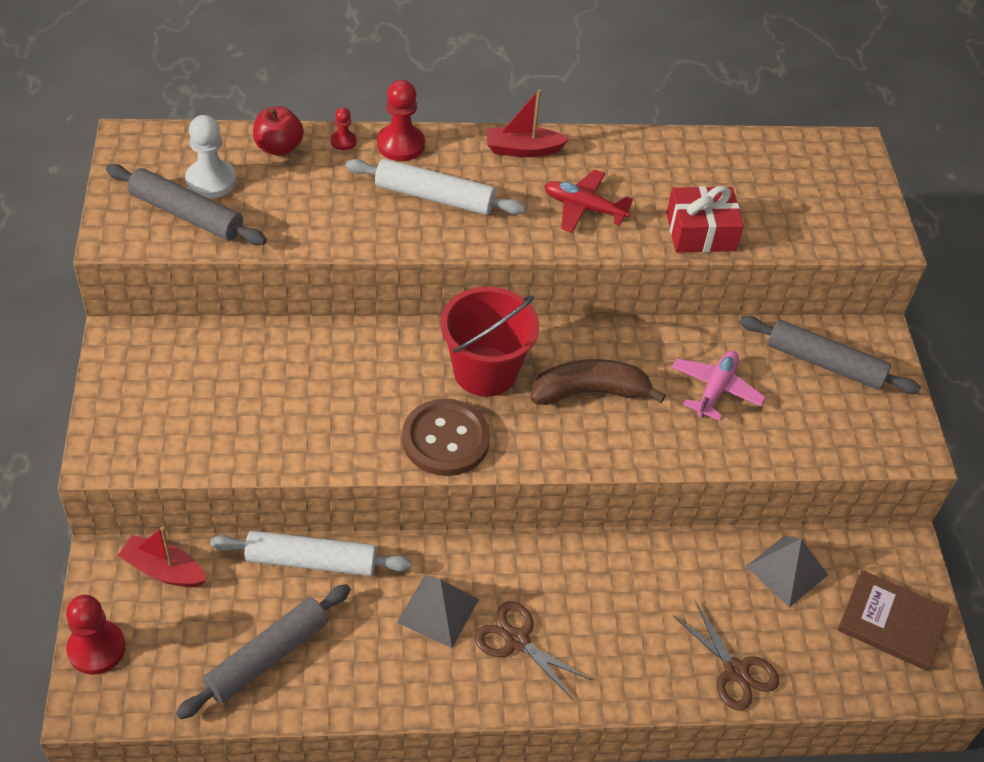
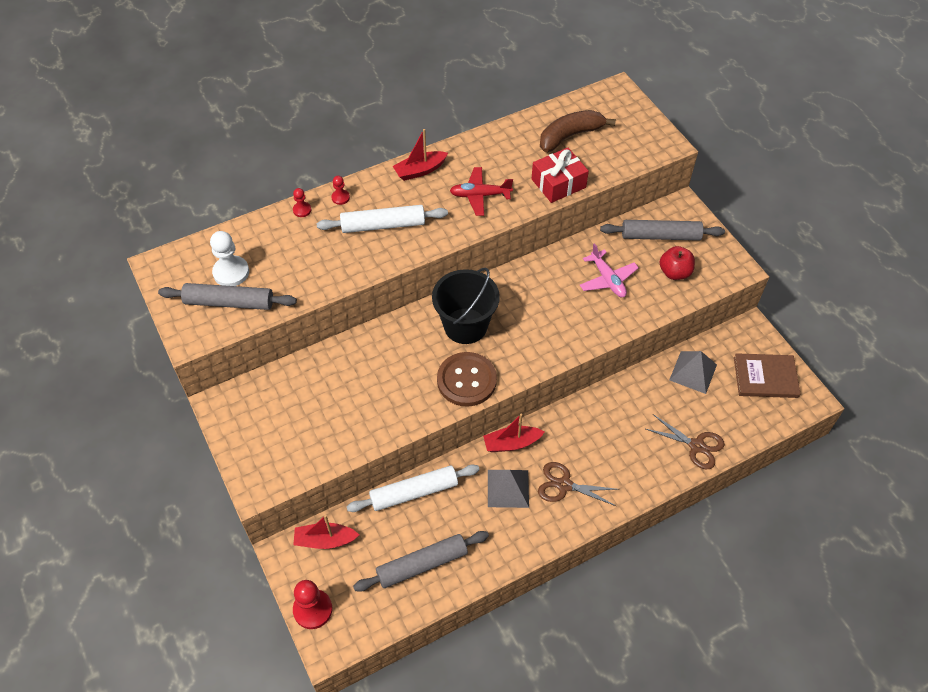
camera: 20 degrees left, 5 degrees up
grey rolling pin [176,584,351,719] -> grey rolling pin turned 45 degrees clockwise [353,531,489,592]
red apple [253,106,304,156] -> red apple moved to [660,246,695,280]
red pawn [377,80,425,161] -> red pawn [331,176,350,205], size x0.54
red bucket [440,287,539,397] -> black bucket [432,268,500,344]
brown banana [531,359,666,405] -> brown banana moved to [540,110,616,152]
pink plane [672,351,766,421] -> pink plane turned 150 degrees clockwise [580,243,639,297]
none -> red boat [483,414,544,452]

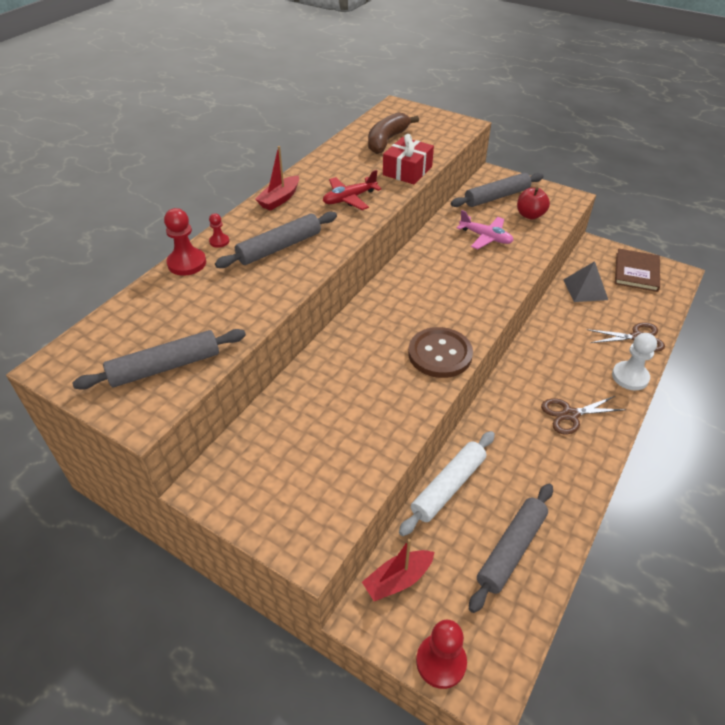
camera: 30 degrees left, 10 degrees down
white pawn [210,231,249,286] -> white pawn moved to [612,333,657,390]
red pawn [293,188,311,217] -> red pawn [164,208,206,276], size x1.87
white rolling pin [317,205,448,233] -> grey rolling pin [215,211,337,268]
black bucket [432,268,500,344] -> none
red boat [483,414,544,452] -> none
grey pyramid [488,470,529,508] -> none
brown book [734,353,801,398] -> brown book turned 45 degrees counterclockwise [615,249,660,292]

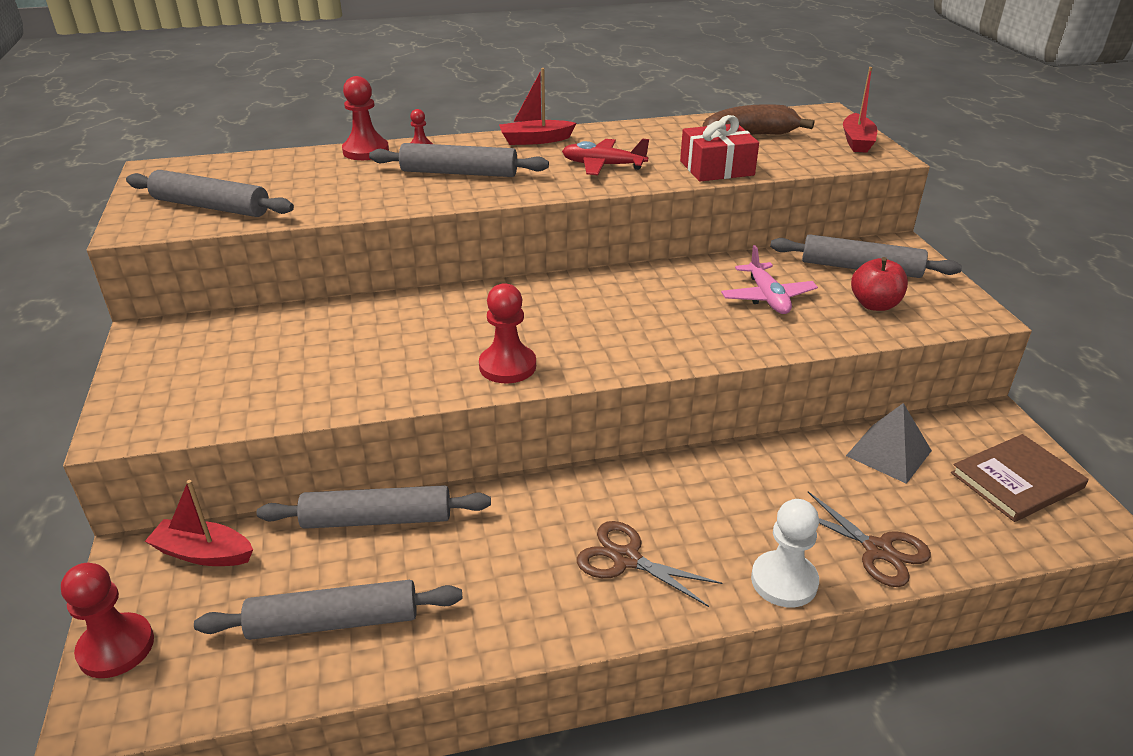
camera: 45 degrees right, 10 degrees down
white rolling pin [399,431,495,536] -> grey rolling pin [257,485,491,529]
brown button [408,327,473,378] -> red pawn [479,283,536,383]
none -> red boat [843,67,878,153]

